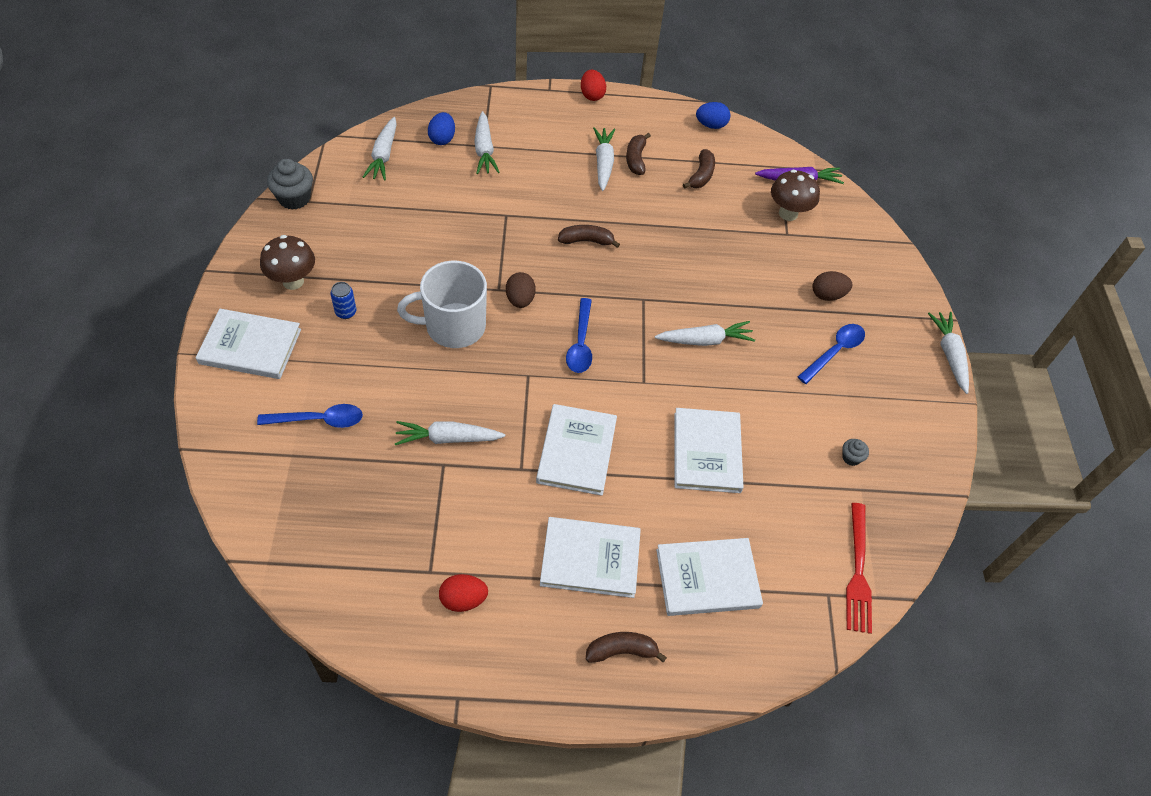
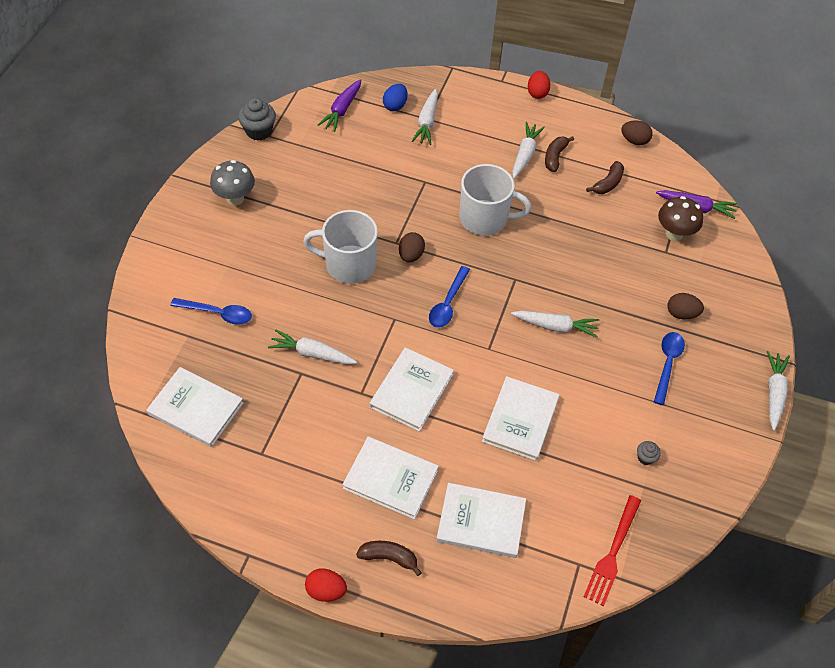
camera: 20 degrees right, 0 degrees up
white book [196,309,301,379] -> white book moved to [147,367,244,447]
brown mushroom [260,235,315,290] -> grey mushroom [210,160,255,206]
blue can [330,282,356,319] -> none
white carrot [363,117,397,181] -> purple carrot [318,79,361,132]
red egg [439,574,488,612] -> red egg moved to [305,568,347,602]
brown banana [558,225,620,248] -> white mug [459,164,531,236]
blue egg [696,102,731,129] -> brown egg [621,120,653,145]
blue spoon [798,324,865,384] -> blue spoon turned 45 degrees counterclockwise [654,332,685,405]

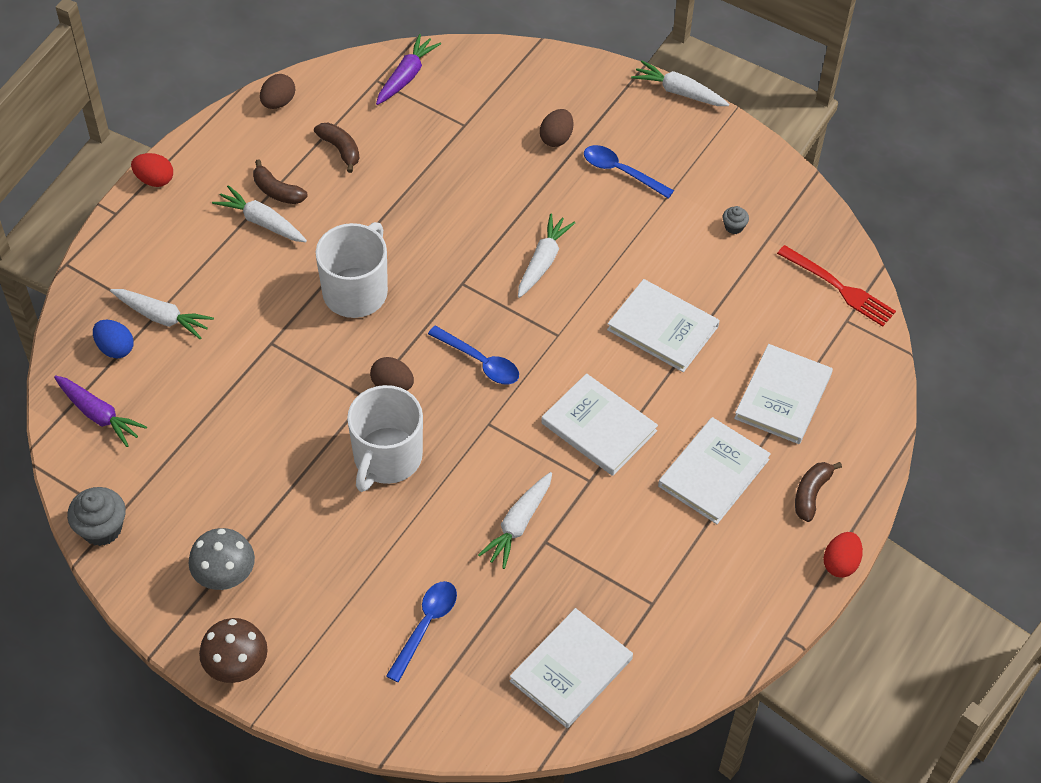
camera: 75 degrees left, 0 degrees up
brown mushroom [658,196,703,241] -> brown mushroom moved to [199,618,268,683]

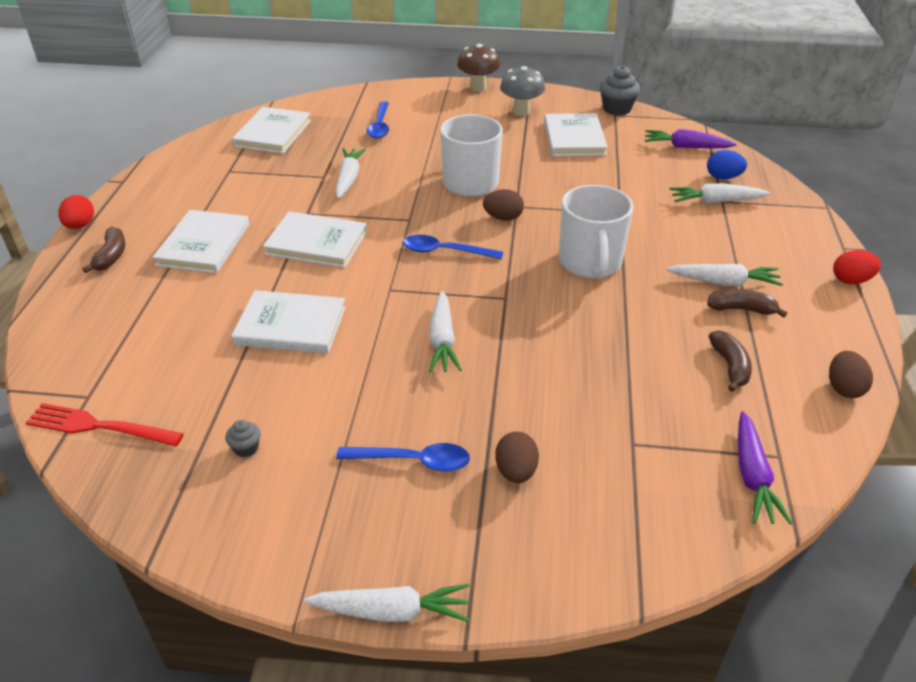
camera: 155 degrees right, 15 degrees down
brown banana [314,123,359,173] -> brown banana turned 120 degrees counterclockwise [709,330,752,392]
white book [734,344,833,444] -> white book moved to [544,113,608,156]

